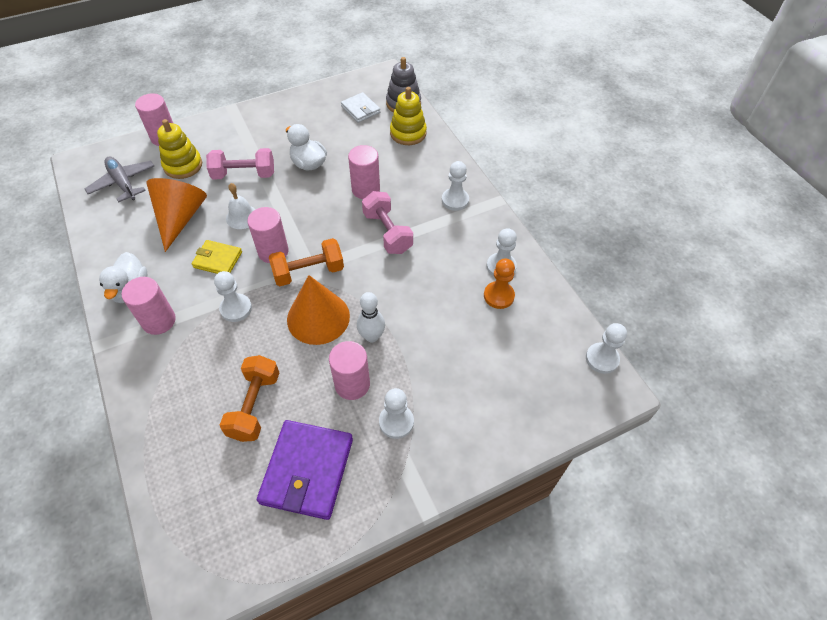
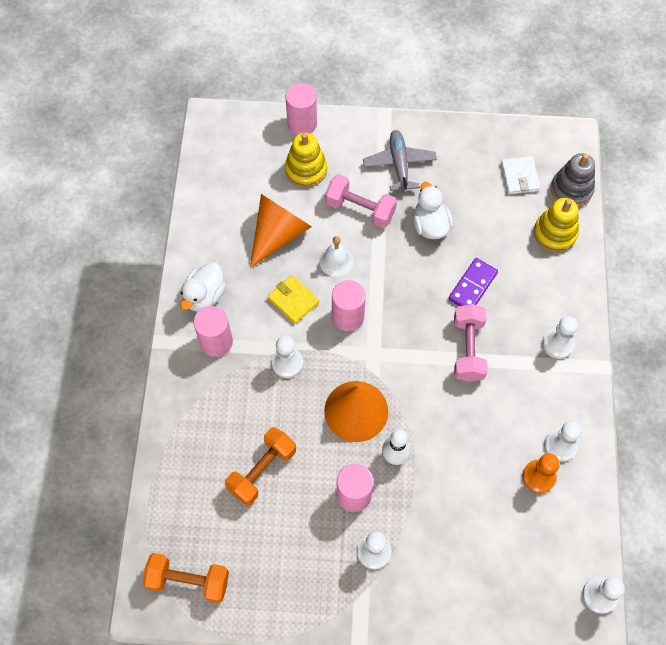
camera: 30 degrees right, 10 degrees up
grey plane [85,157,154,202] -> grey plane moved to [363,130,437,193]
purple wallet [257,420,353,520] -> none
orange dumbbell [269,238,344,286] -> orange dumbbell moved to [143,553,229,603]
pink cylinder [348,145,380,199] -> purple domino [448,258,498,306]

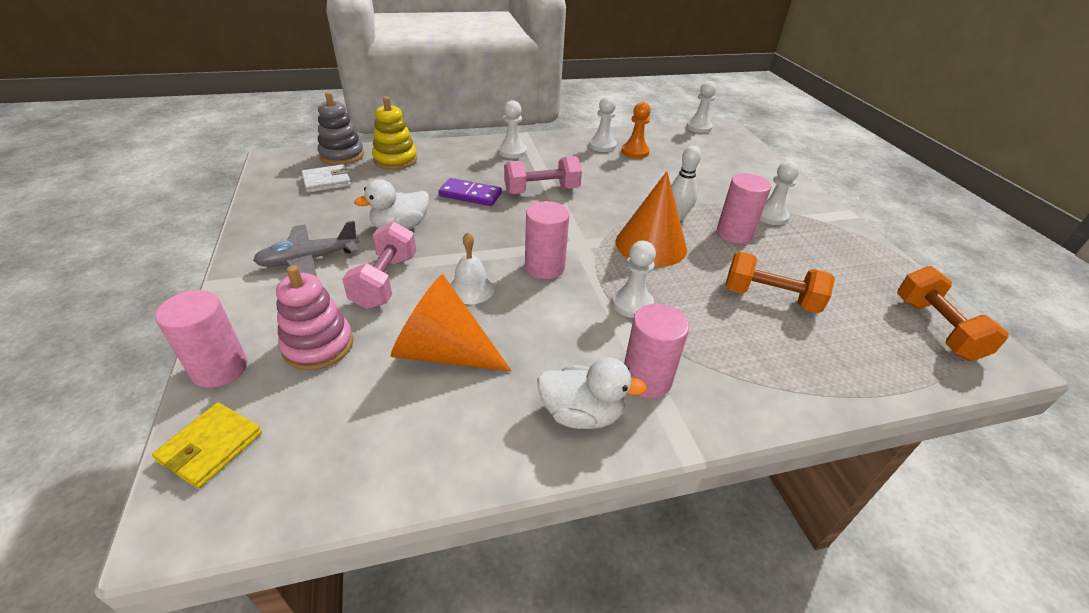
camera: 110 degrees left, 25 degrees down
yellow wallet [268,275,319,324] -> yellow wallet moved to [152,402,262,488]
yellow stacking toy [285,133,327,187] -> pink stacking toy [276,265,353,370]

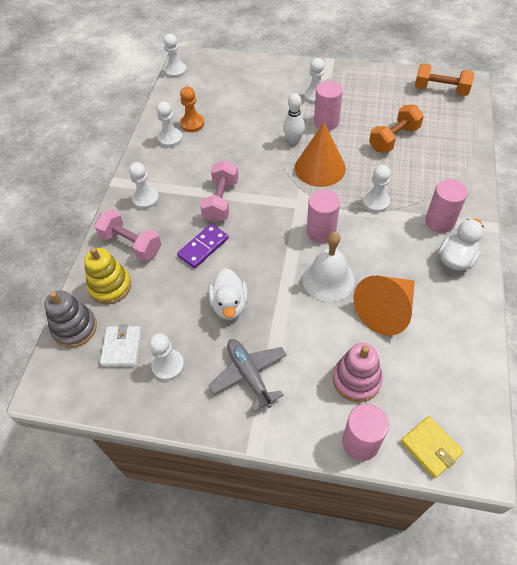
camera: 60 degrees left, 15 degrees up
grey plane [253,221,359,277] -> grey plane turned 150 degrees clockwise [208,339,287,412]
pink dumbbell [342,222,416,309] -> pink dumbbell moved to [94,209,161,261]
white bell [450,232,495,304] -> white bell [302,232,355,302], size x1.54
none -> white pawn [149,333,184,381]

